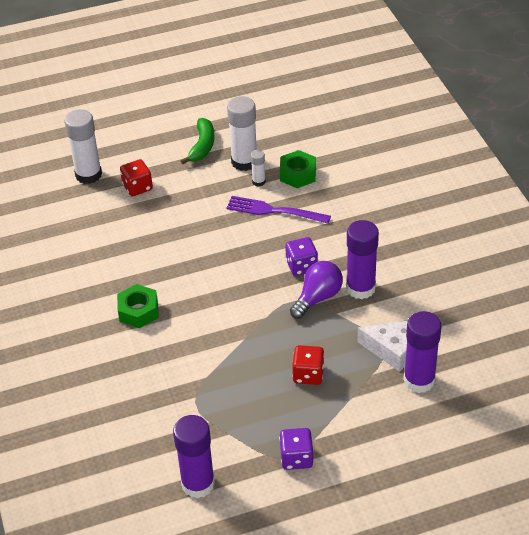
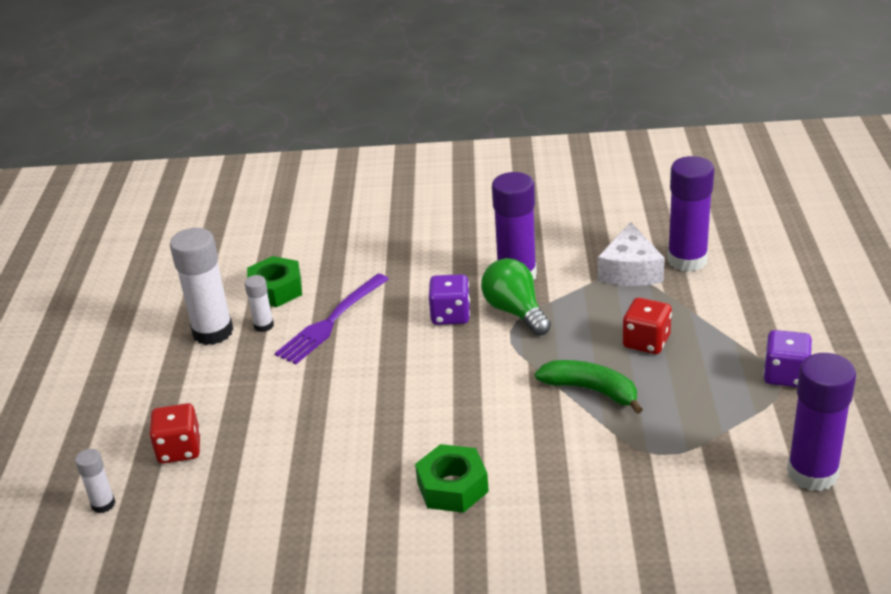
camera: 70 degrees left, 10 degrees down
white glue stick [64,109,102,184] -> white glue stick [75,449,115,513], size x0.50
green banana [181,118,214,164] -> green banana moved to [535,360,643,414]
purple light bulb [290,261,343,319] -> green light bulb [481,258,551,336]
white cheese [357,321,408,372] -> white cheese turned 150 degrees clockwise [598,222,664,286]

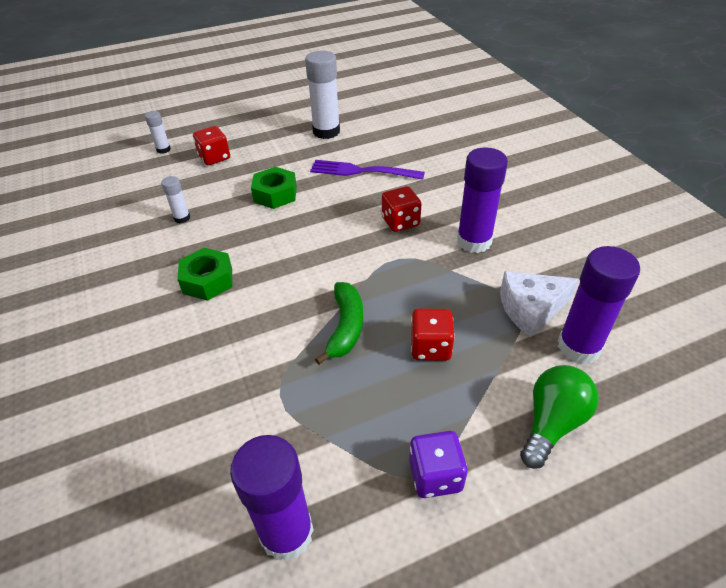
camera: 65 degrees right, 10 degrees up
white glue stick [244,275,274,332] -> white glue stick moved to [161,176,190,223]
green nut [247,256,302,307] -> green nut moved to [251,167,297,209]
purple dice [429,274,470,325] -> red dice [382,186,421,232]
green light bulb [481,258,551,336] -> green light bulb moved to [520,365,599,469]

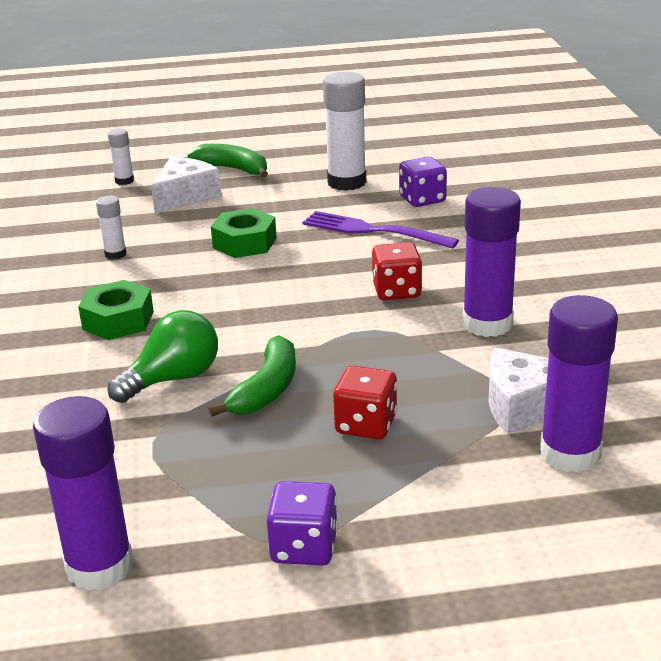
camera: 15 degrees right, 15 degrees down
red dice [193,126,230,165] -> white cheese [151,157,222,213]
green light bulb [520,365,599,469] -> green light bulb moved to [107,310,218,403]
none -> green banana [188,144,268,177]
none -> purple dice [399,157,447,207]

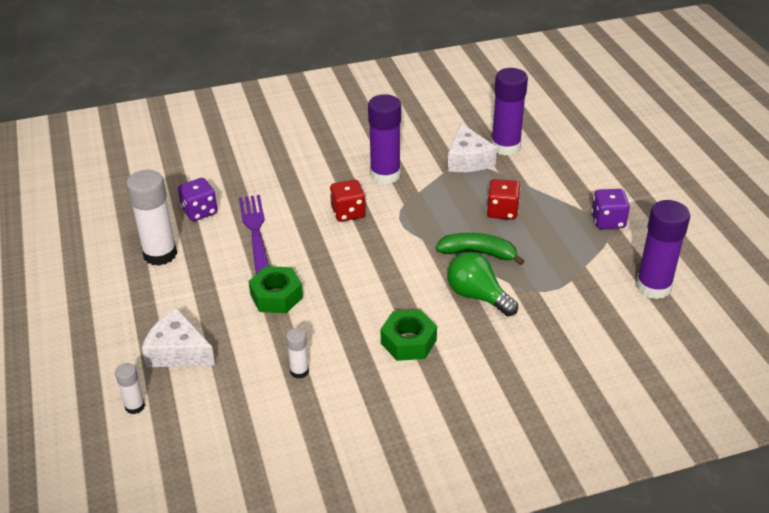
camera: 100 degrees left, 10 degrees up
green banana [188,144,268,177] -> none
purple fork [302,211,459,249] -> purple fork turned 150 degrees clockwise [239,195,269,274]

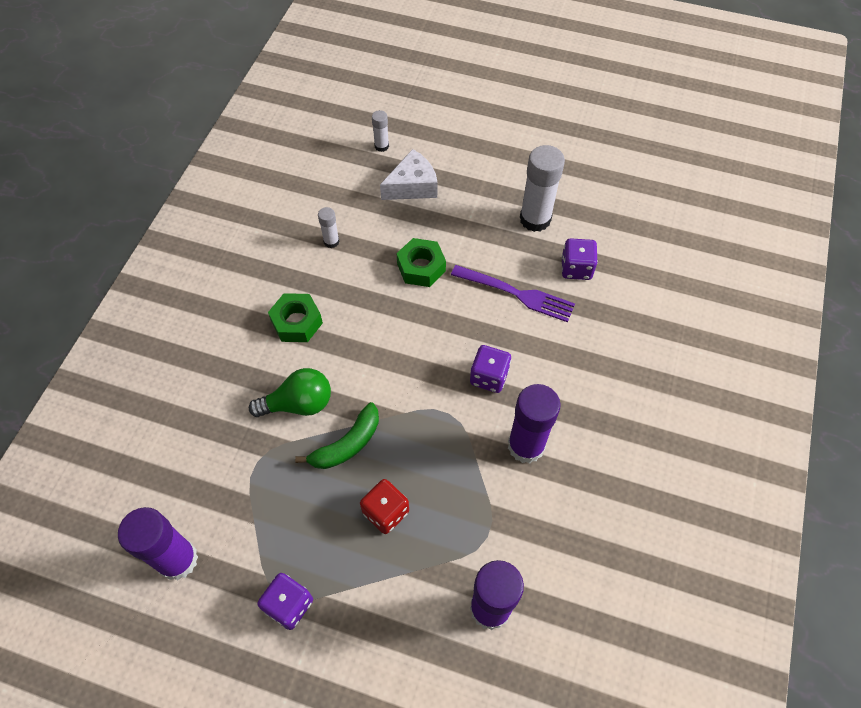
camera: 125 degrees right, 20 degrees up
red dice [330,180,366,222] -> purple dice [470,345,511,393]
white cheese [448,123,497,172] -> none

